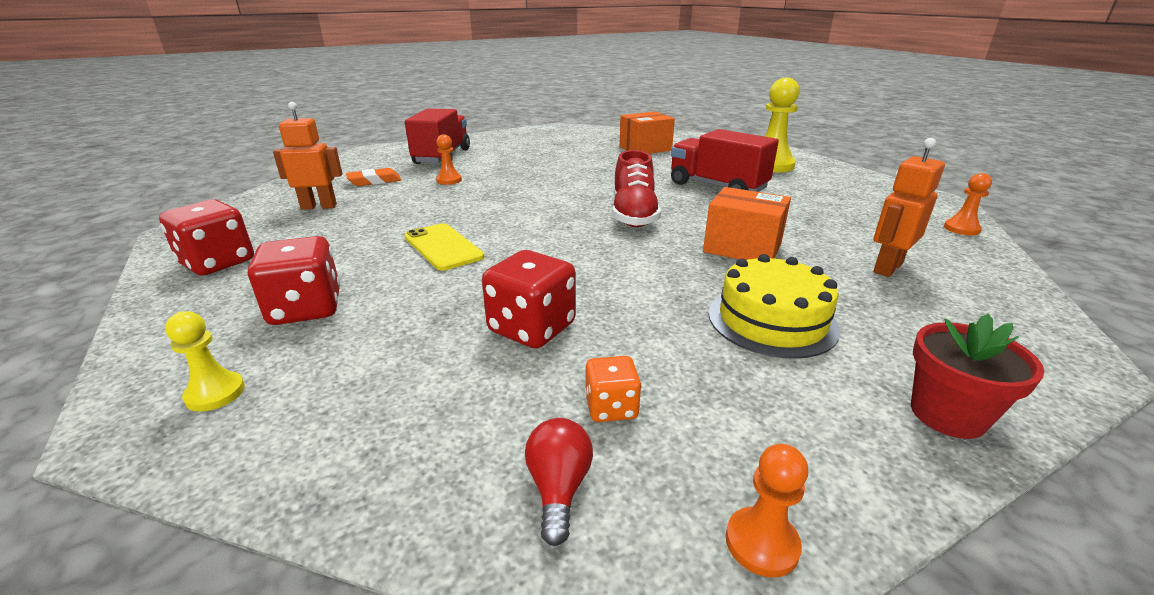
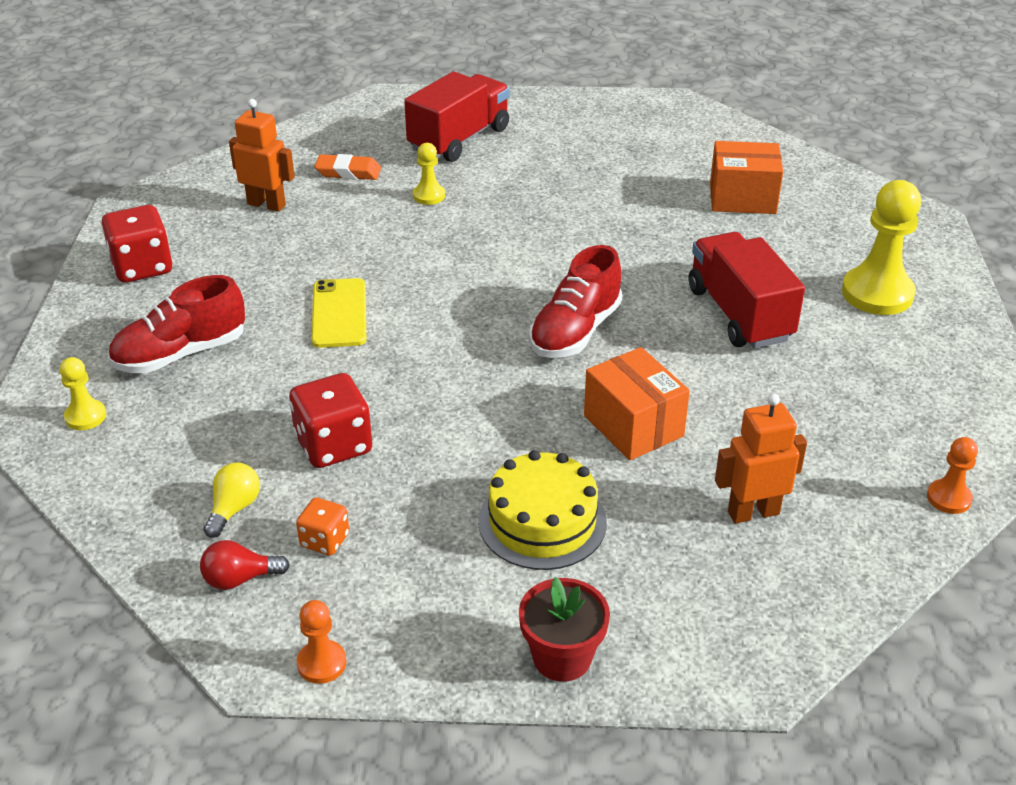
camera: 30 degrees right, 10 degrees up
red dice [248,236,340,325] -> red shoe [108,275,245,374]
orange pawn [436,134,462,185] -> yellow pawn [413,143,445,205]
red light bulb [525,418,593,546] -> red light bulb turned 135 degrees counterclockwise [200,540,290,590]
none -> yellow light bulb [203,462,260,538]

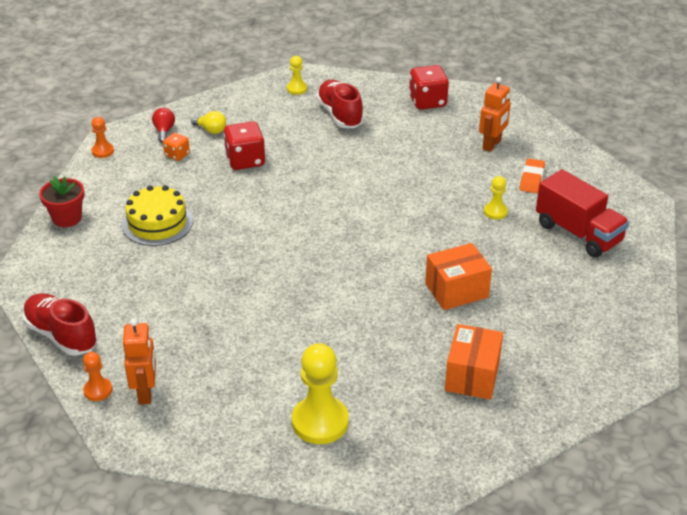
camera: 100 degrees right, 0 degrees up
yellow phone [311,278,366,348] -> none
red shoe [529,245,622,358] -> red shoe moved to [23,293,98,356]
orange box [584,347,690,460] -> orange box moved to [425,243,492,310]
red truck [689,232,805,348] -> none
orange robot [715,394,807,523] -> orange robot moved to [123,318,156,405]

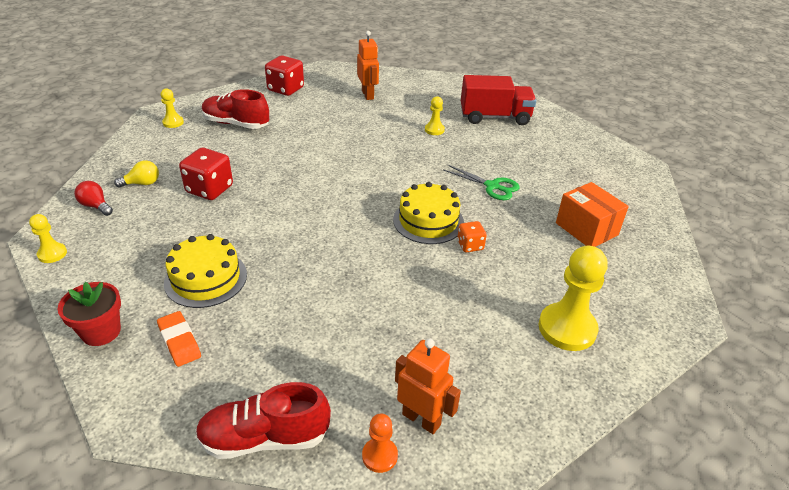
camera: 50 degrees left, 0 degrees up
orange pawn [91,117,114,158] -> yellow pawn [29,214,67,263]
orange dice [163,133,190,161] -> orange dice moved to [457,221,487,252]
orange box [425,243,492,310] -> green scissors [443,165,520,200]
orange eraser [520,159,545,193] -> orange eraser moved to [157,311,201,367]
none -> yellow cake [393,182,464,244]

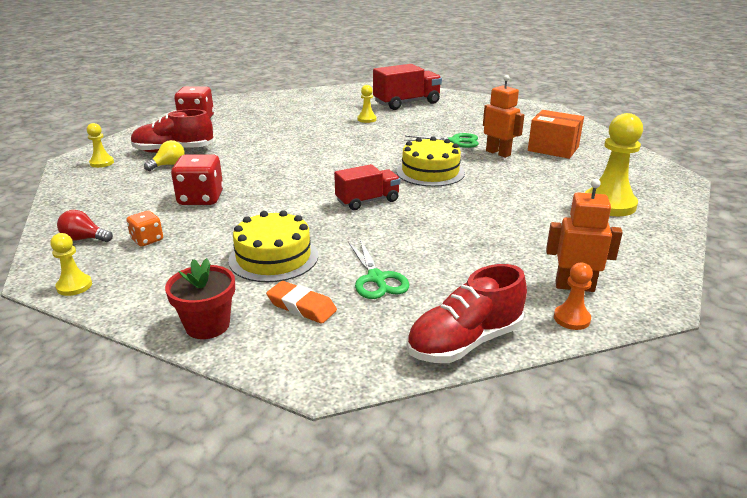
camera: 25 degrees left, 10 degrees down
yellow light bulb [114,160,159,188] -> yellow light bulb moved to [144,140,185,171]
orange robot [357,31,379,100] -> orange robot moved to [483,75,524,158]
orange dice [457,221,487,252] -> orange dice moved to [126,211,163,247]
none -> red truck [334,164,400,210]
none -> green scissors [348,239,409,299]

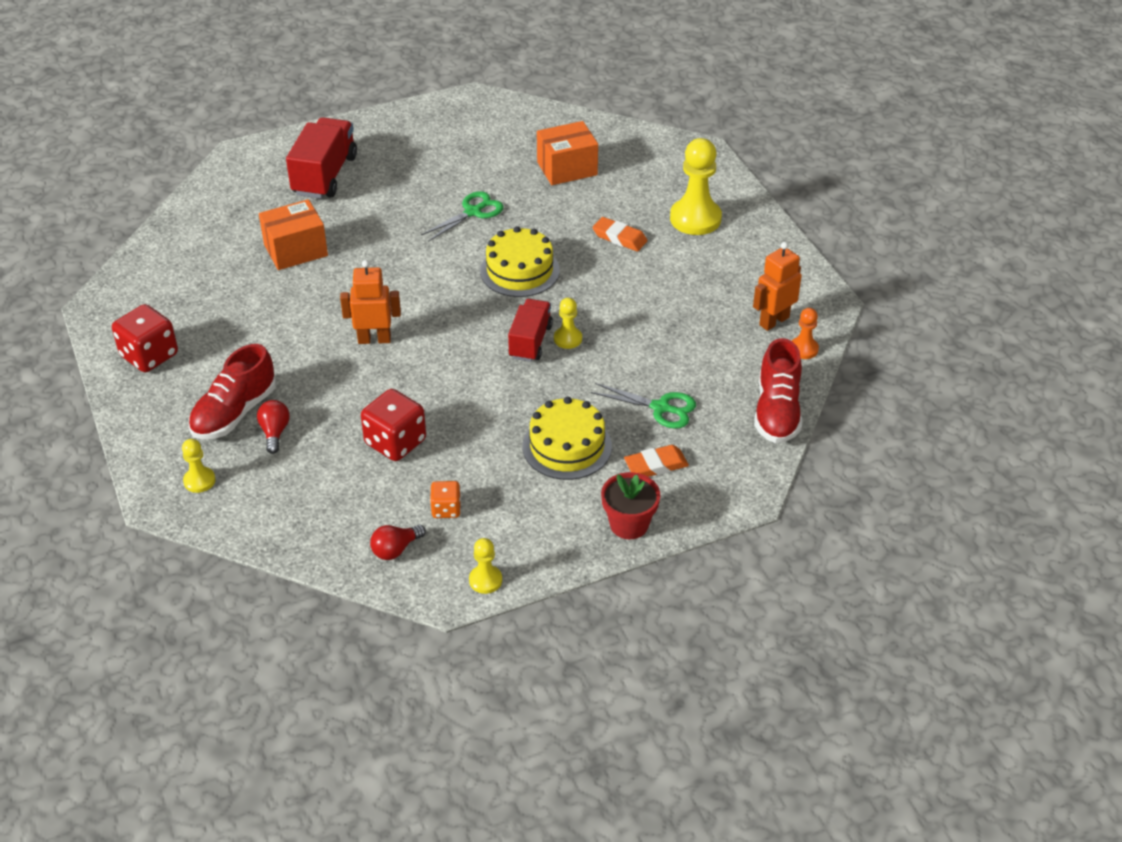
camera: 50 degrees left, 15 degrees up
yellow light bulb [144,140,185,171] -> red light bulb [257,400,290,454]
yellow pawn [358,85,377,123] -> yellow pawn moved to [554,298,582,349]
orange robot [483,75,524,158] -> orange robot moved to [340,260,401,344]
none -> orange box [259,199,328,270]
none -> orange eraser [593,217,647,251]

